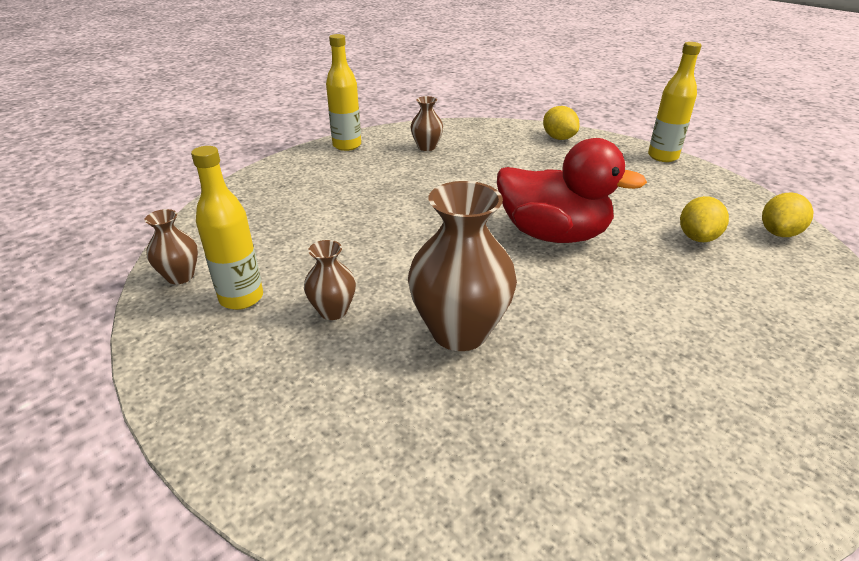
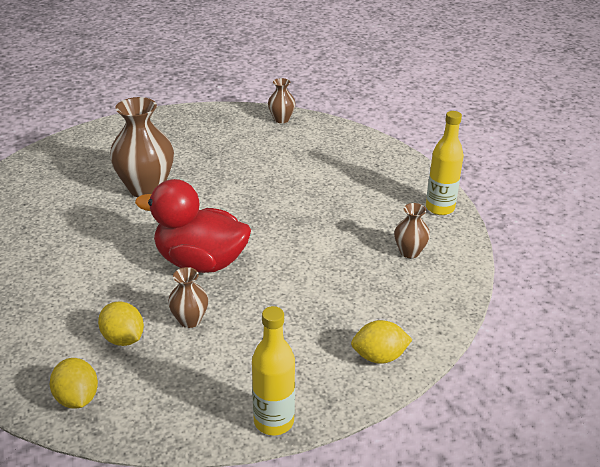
camera: 115 degrees right, 0 degrees up
yellow bottle [191,146,263,310] -> none
brown vase [304,240,356,320] -> brown vase moved to [168,267,208,328]
red duck [497,138,647,243] -> red duck turned 60 degrees clockwise [135,179,251,273]

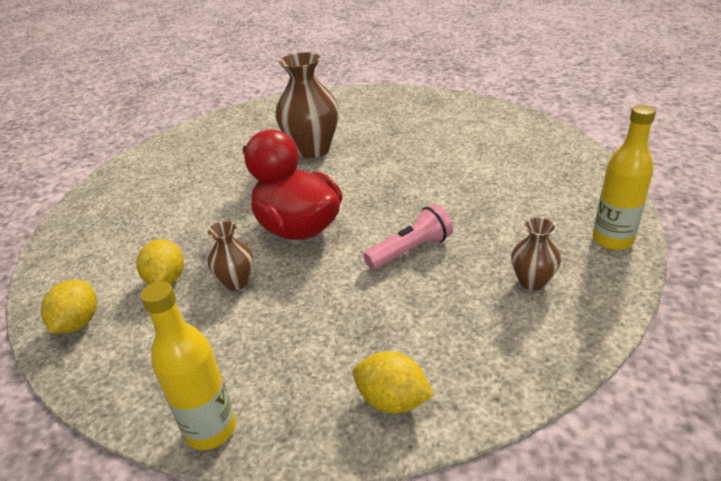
camera: 35 degrees right, 0 degrees up
brown vase [268,78,296,123] -> none
none -> pink flashlight [363,204,453,270]

